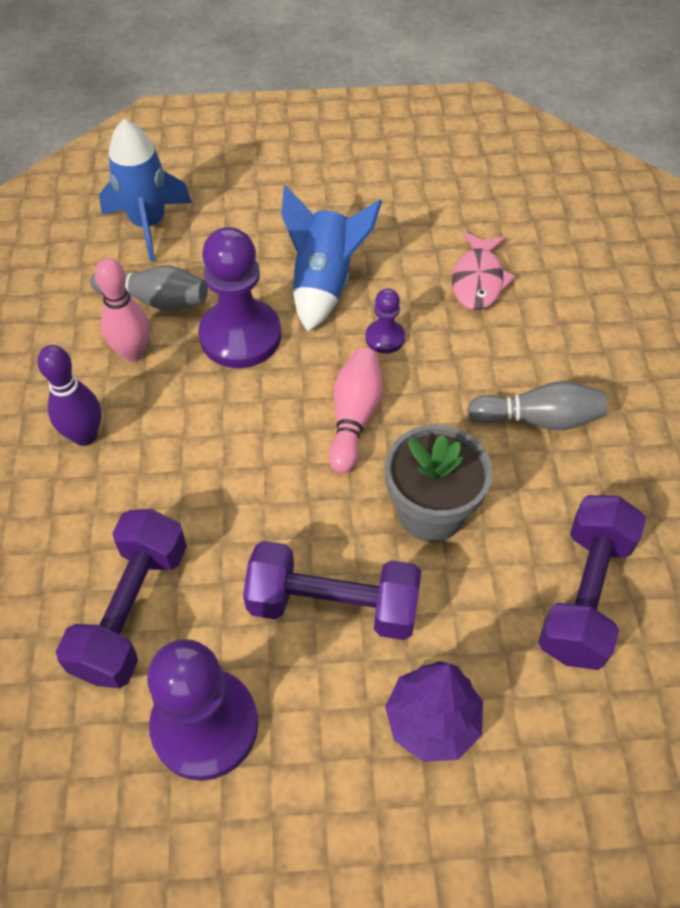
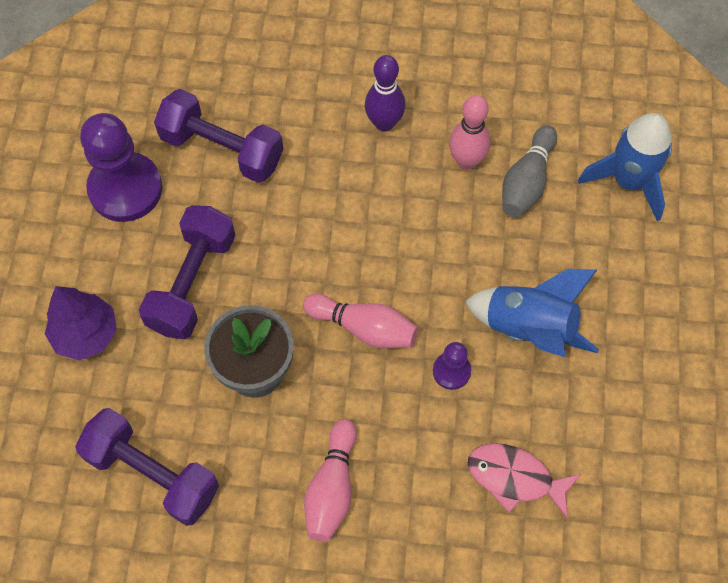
camera: 100 degrees right, 10 degrees up
purple pawn [198,227,281,368] -> none
grey bowling pin [467,381,607,430] -> pink bowling pin [304,419,357,542]

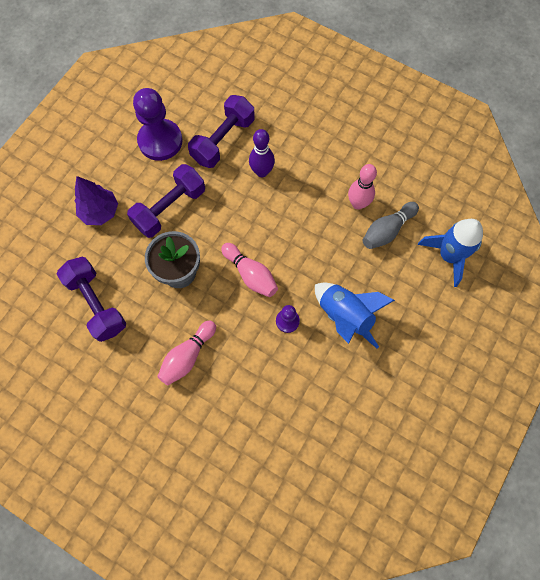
camera: 25 degrees right, 5 degrees up
purple dumbbell [154,89,283,183] -> purple dumbbell turned 75 degrees clockwise [188,95,255,168]
purple bowling pin [365,55,406,132] -> purple bowling pin moved to [249,129,275,177]
pink fish [468,443,581,518] -> none

